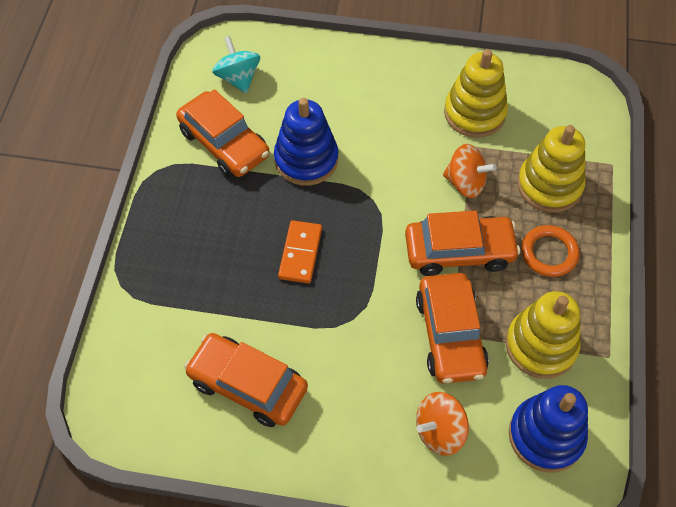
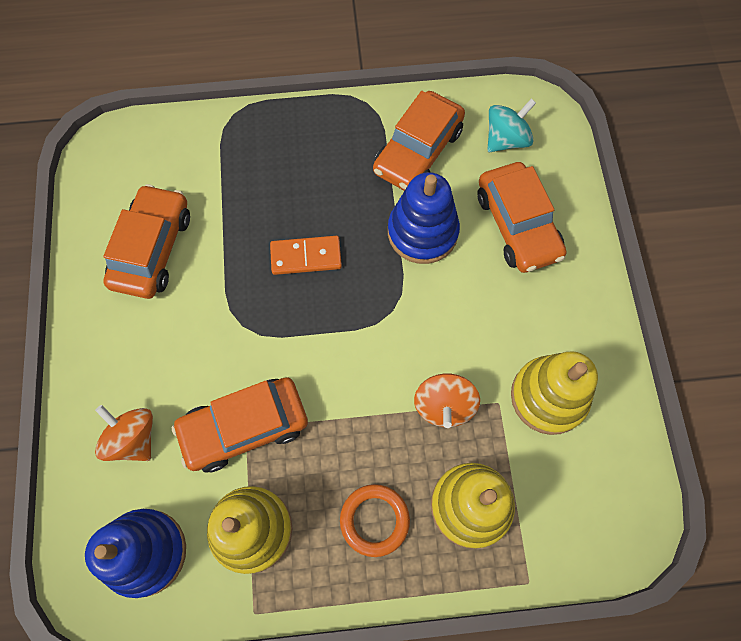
camera: 75 degrees right, 10 degrees up
orange car [405,210,520,276] -> orange car moved to [477,162,566,273]

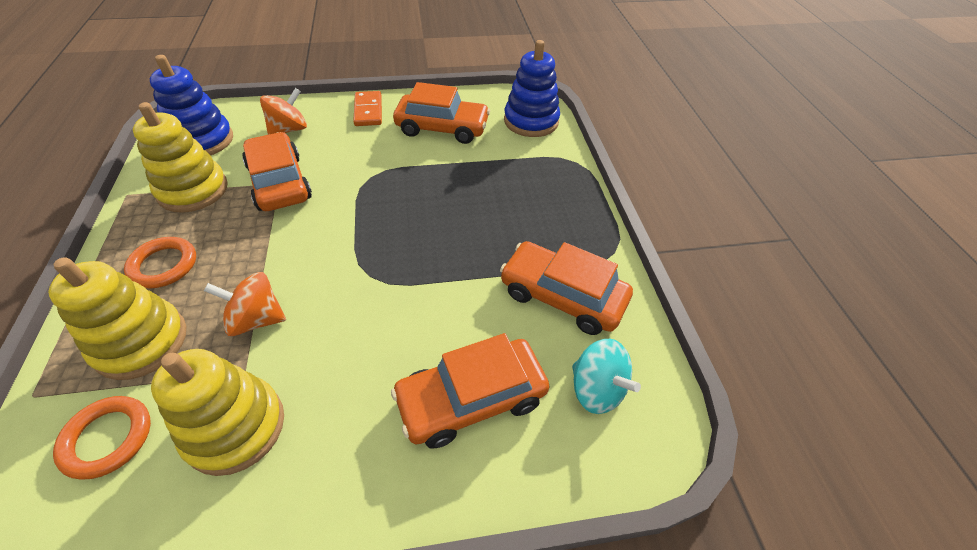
camera: 85 degrees right, 20 degrees down
orange domino [270,236,342,275] -> orange domino moved to [353,91,382,126]
blue stacking toy [388,172,460,264] -> blue stacking toy moved to [504,40,560,137]
none -> orange ring [53,396,151,479]

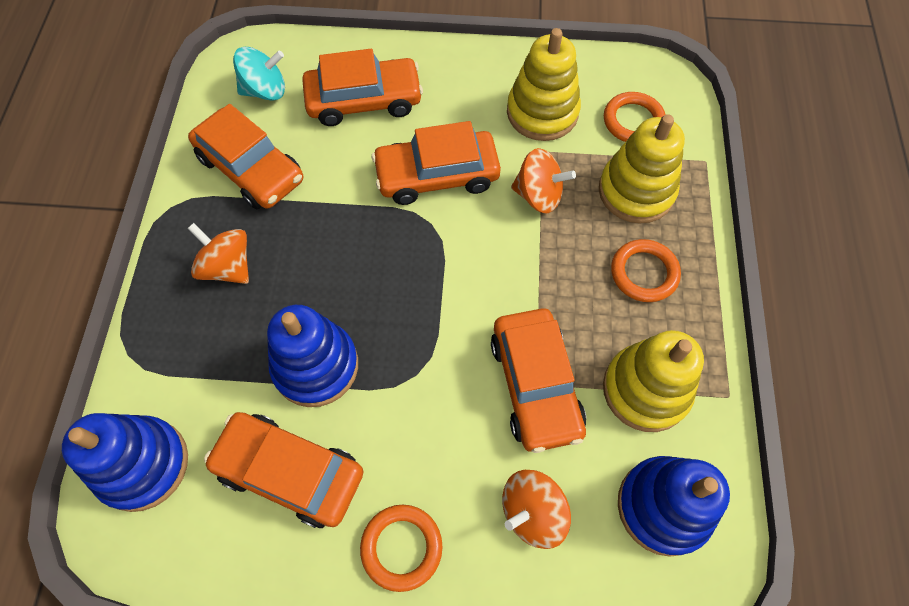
camera: 165 degrees left, 15 degrees up
orange domino [353,91,382,126] -> orange ring [360,504,443,592]
turquoise spinning top [572,339,641,414] -> turquoise spinning top turned 105 degrees clockwise [233,47,285,101]
none -> orange spinning top [188,223,249,284]
none -> blue stacking toy [267,305,358,407]
none -> orange car [372,121,501,205]

